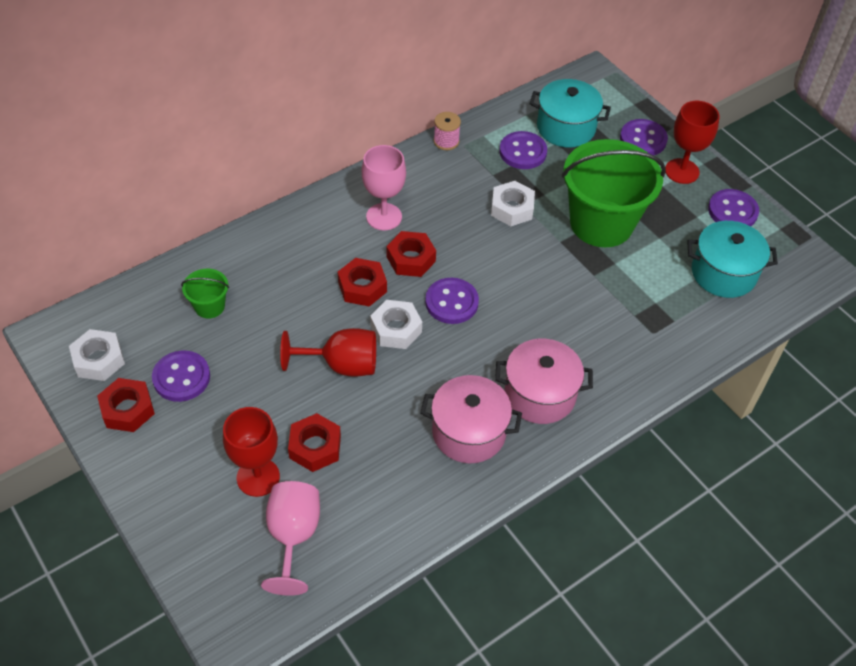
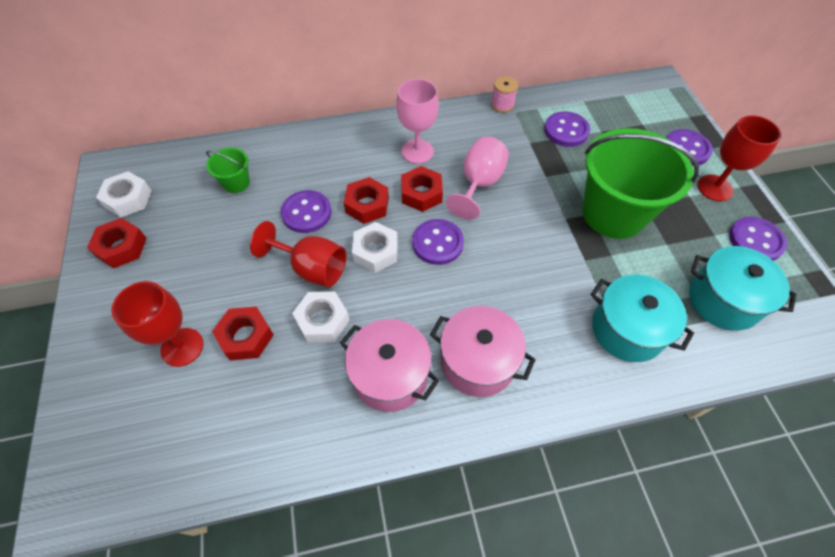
camera: 25 degrees right, 5 degrees up
purple button [152,350,210,402] -> purple button moved to [281,190,332,233]
pink goblet [261,481,320,596] -> pink goblet moved to [446,137,509,220]
white nut [491,181,535,226] -> white nut moved to [292,291,350,343]
turquoise pot [529,79,611,147] -> turquoise pot moved to [590,275,694,362]

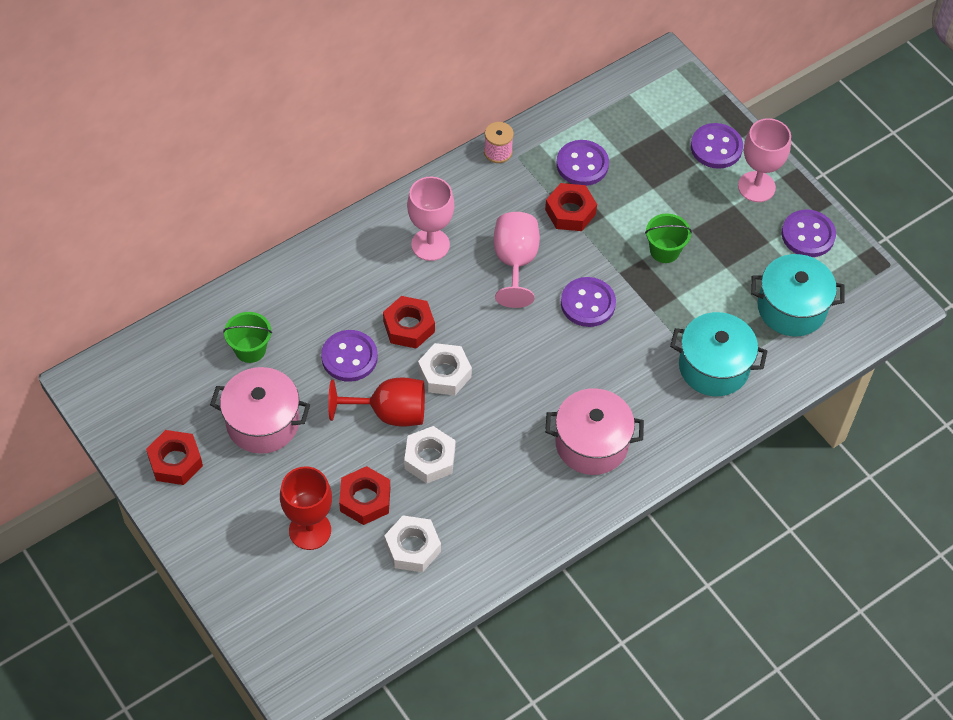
camera: 25 degrees left, 0 degrees up
white nut [96,171,151,217] -> white nut moved to [384,516,441,572]
pink pot [340,319,439,412] -> pink pot moved to [210,367,310,454]
red nut [401,166,443,212] -> red nut moved to [545,183,597,231]
purple button [412,219,464,265] -> purple button moved to [561,277,616,327]
green bucket [582,128,699,239] -> green bucket [645,213,692,263], size x0.44
red goblet [697,115,781,201] -> pink goblet [738,118,791,202]

